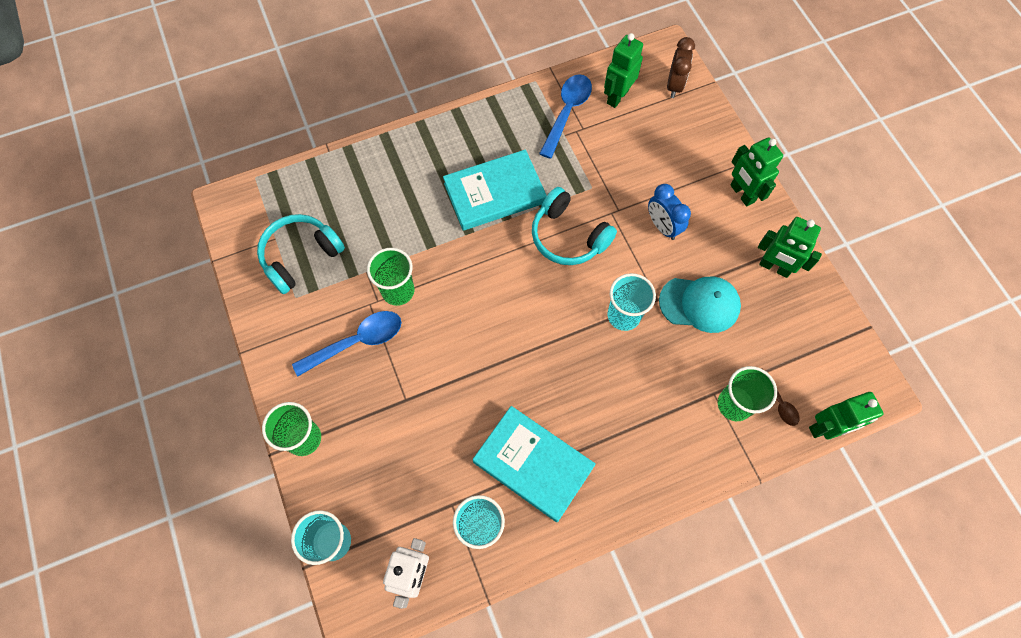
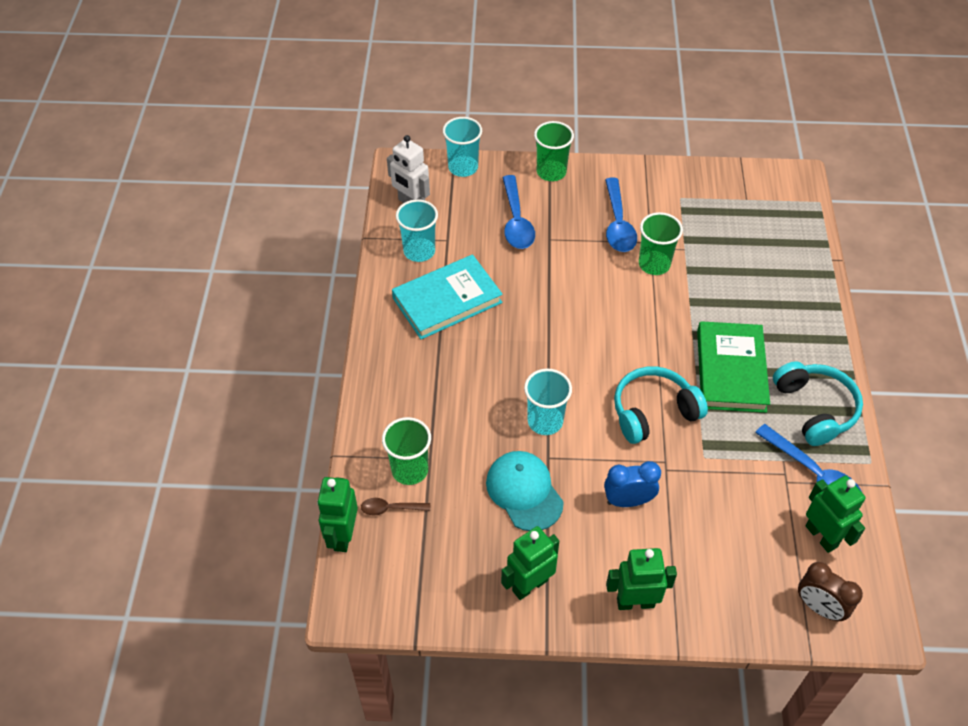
camera: 115 degrees right, 15 degrees down
turquoise headphones [257,214,345,294] -> turquoise headphones moved to [773,362,863,446]
turquoise book [443,149,547,231] -> green book [697,321,770,413]
turquoise cap [659,277,741,333] -> turquoise cap turned 120 degrees clockwise [486,451,564,531]
none -> blue spoon [502,175,535,249]

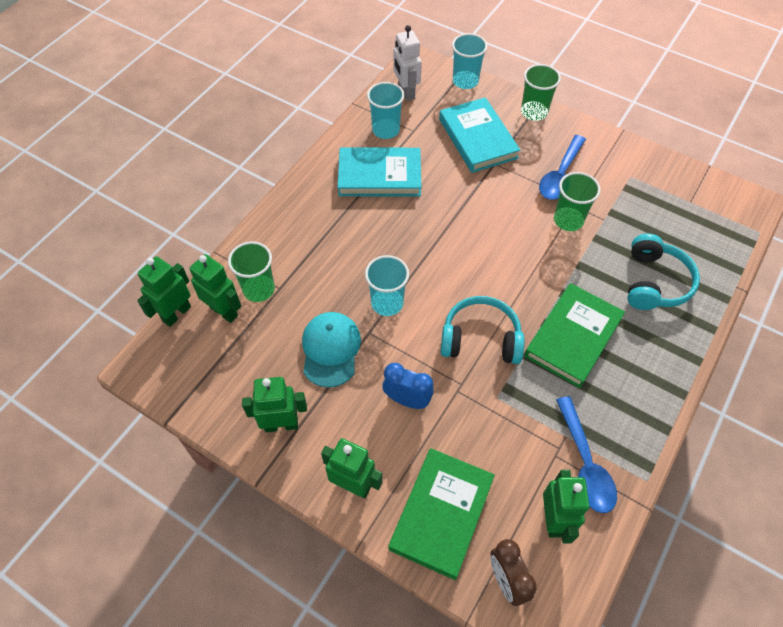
camera: 30 degrees right, 5 degrees up
brown spoon [361,498,430,516] -> green robot [190,254,241,323]
blue spoon [502,175,535,249] -> turquoise book [439,97,520,173]
turquoise headphones [773,362,863,446] -> turquoise headphones moved to [627,234,700,310]
none -> green book [389,448,495,580]

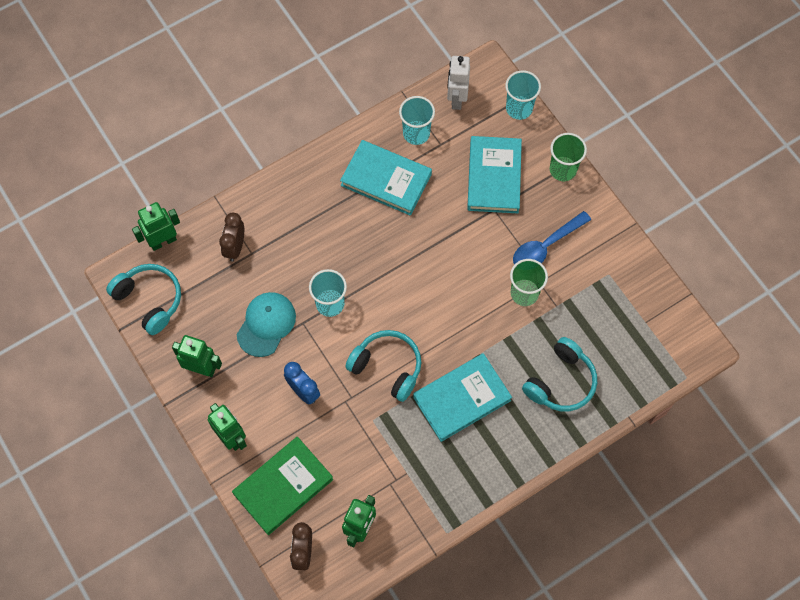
camera: 25 degrees right, 10 degrees up
green robot [190,254,241,323] -> none
green cup [228,241,275,302] -> brown clock [219,213,244,262]
green book [524,283,625,388] -> turquoise book [413,353,512,442]
blue spoon [556,396,617,513] -> none
none -> turquoise headphones [106,264,181,335]

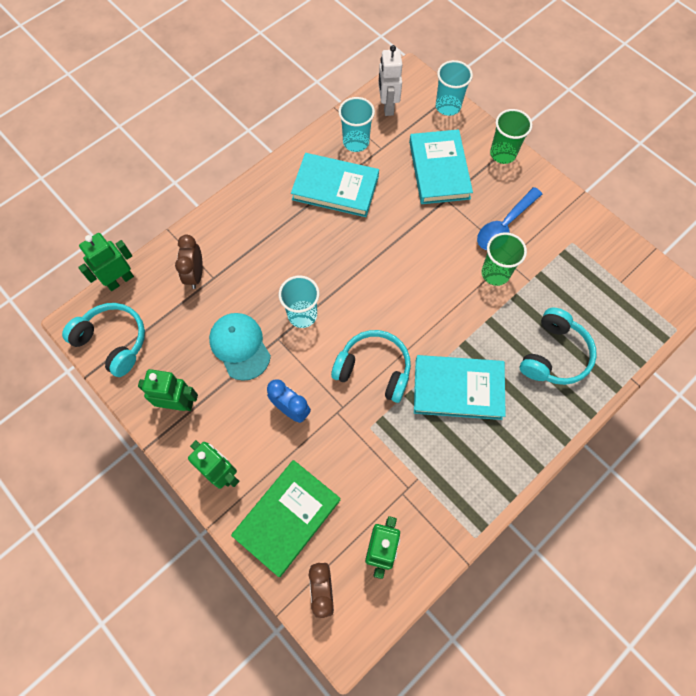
camera: 10 degrees left, 0 degrees up
turquoise cap [237,292,296,357] -> turquoise cap turned 45 degrees counterclockwise [209,313,271,381]
turquoise book [413,353,512,442] -> turquoise book turned 45 degrees clockwise [414,355,506,420]

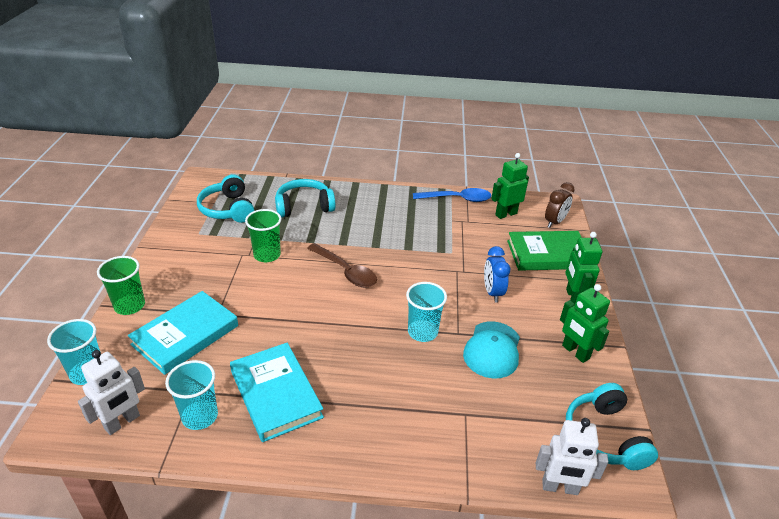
camera: 135 degrees left, 30 degrees down
green robot [78,233,134,291] -> white robot [536,418,608,495]
brown clock [175,235,203,289] -> none
turquoise headphones [331,330,411,403] -> turquoise headphones moved to [197,174,254,223]
turquoise book [414,355,506,420] -> none
blue spoon [477,187,542,250] -> blue spoon moved to [413,188,491,202]
none -> brown spoon [307,243,377,288]

